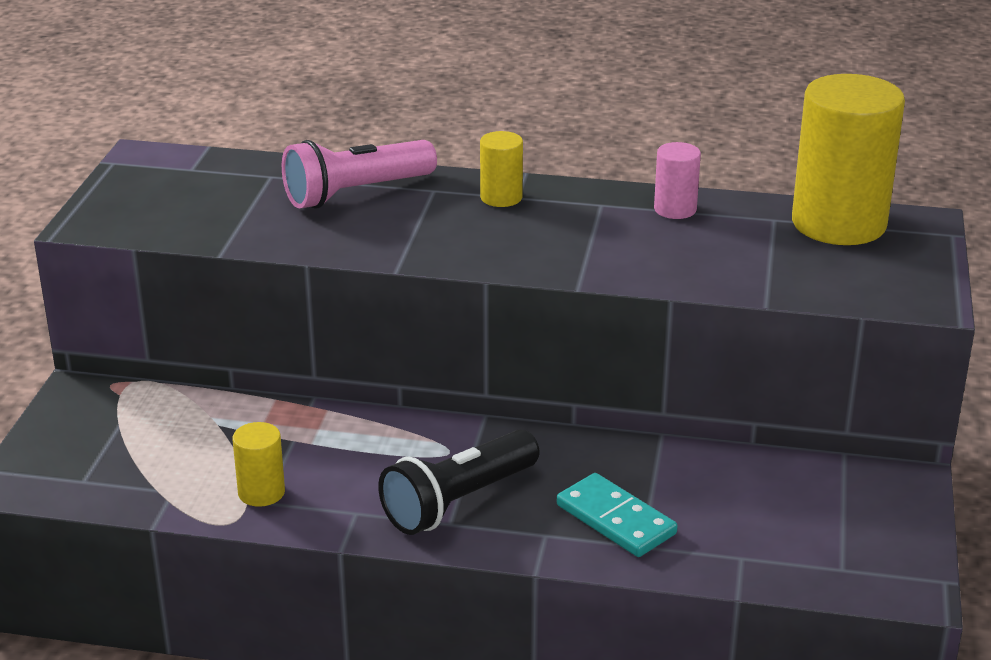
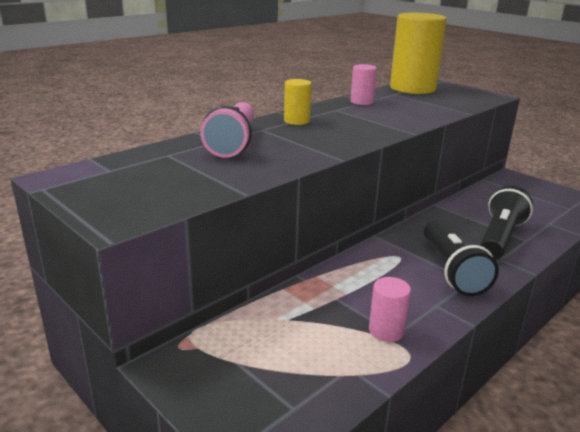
camera: 55 degrees left, 5 degrees down
yellow cylinder [232,422,285,507] -> pink cylinder [369,277,411,342]
turquoise domino [557,473,678,557] -> black flashlight [480,185,533,259]

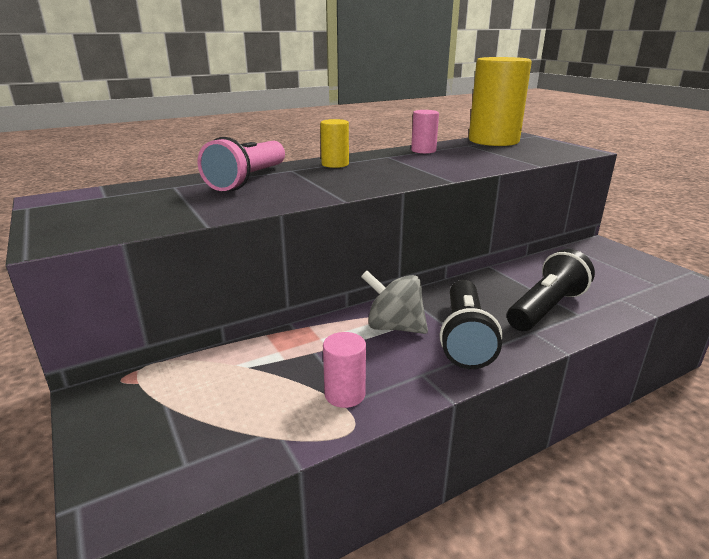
camera: 15 degrees right, 0 degrees up
none -> grey spinning top [361,271,428,334]

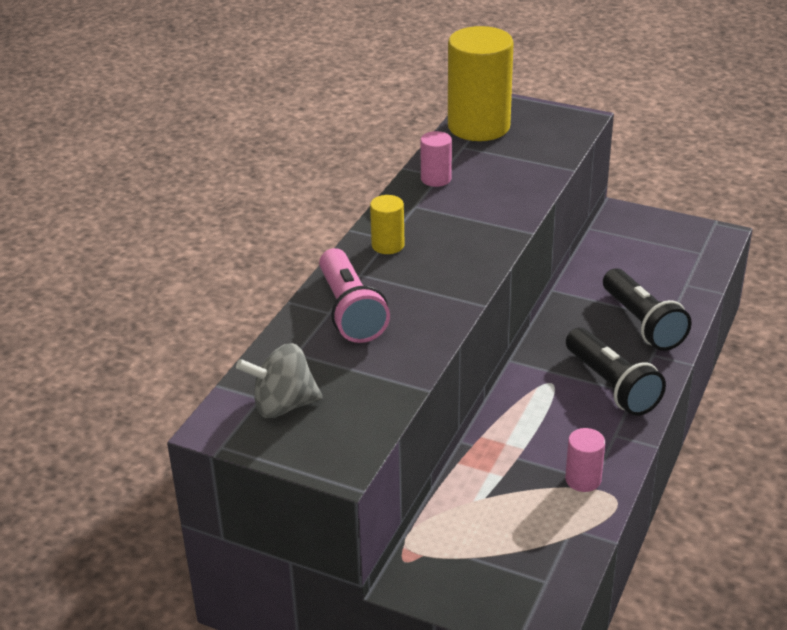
camera: 35 degrees left, 10 degrees up
grey spinning top [361,271,428,334] -> grey spinning top moved to [236,343,323,418]
black flashlight [507,249,595,331] -> black flashlight turned 150 degrees clockwise [603,268,692,351]

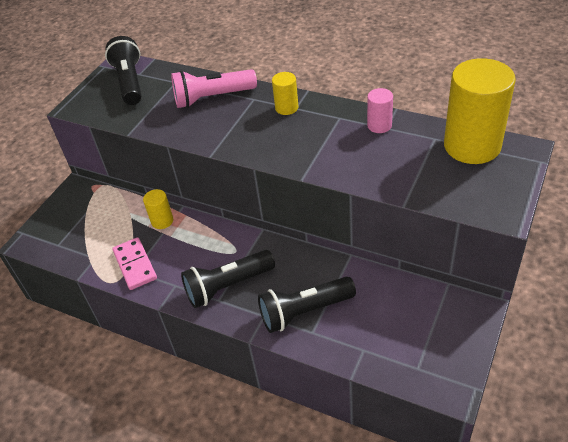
camera: 95 degrees right, 10 degrees up
grey spinning top [236,343,323,418] -> black flashlight [105,36,142,105]
pink cylinder [565,428,605,492] -> pink domino [112,237,157,290]
none -> yellow cylinder [143,189,173,229]

